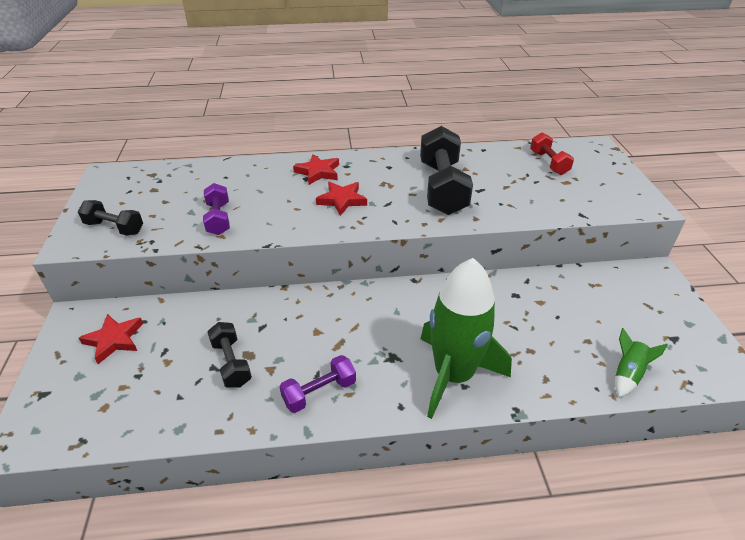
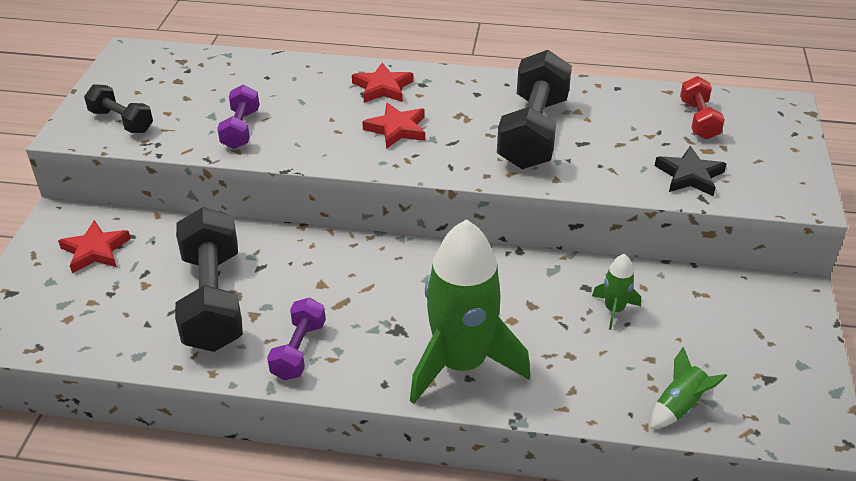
camera: 15 degrees right, 0 degrees up
black dumbbell [207,322,252,388] -> black dumbbell [175,207,243,352], size x1.86
purple dumbbell [279,355,356,413] -> purple dumbbell turned 60 degrees counterclockwise [267,298,326,380]
none -> green rocket [592,254,641,330]
none -> black star [655,146,726,196]

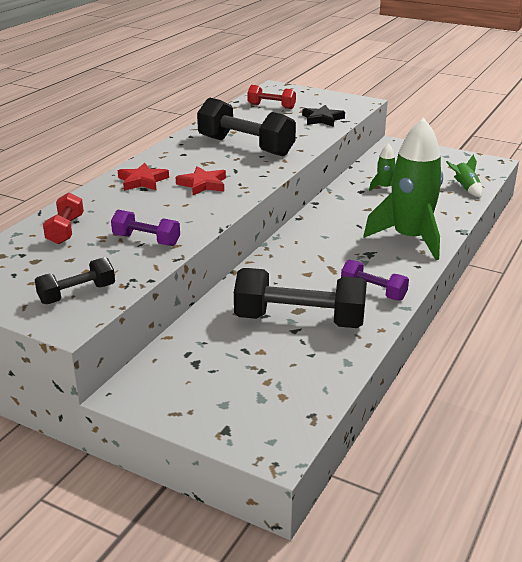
camera: 70 degrees left, 10 degrees down
red star [58,220,131,273] -> none
none -> red dumbbell [43,192,84,245]

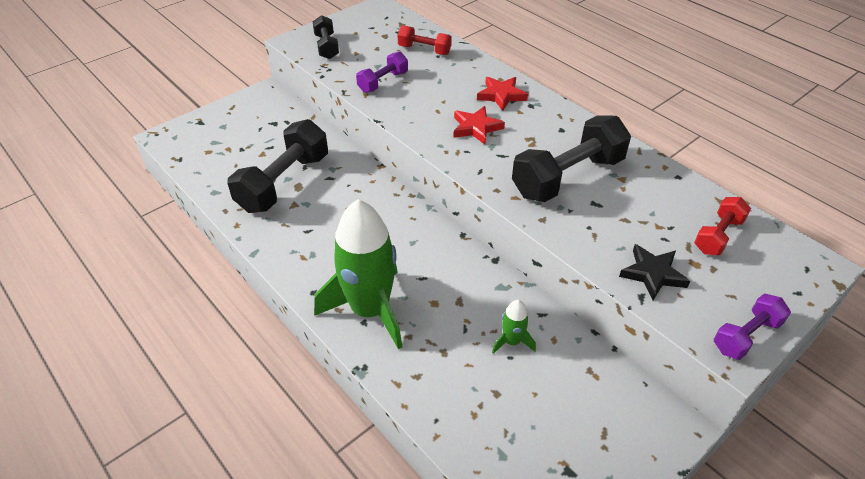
camera: 110 degrees right, 15 degrees up
purple dumbbell [341,260,409,301] -> purple dumbbell moved to [714,293,791,360]
green rocket [446,155,482,197] -> none

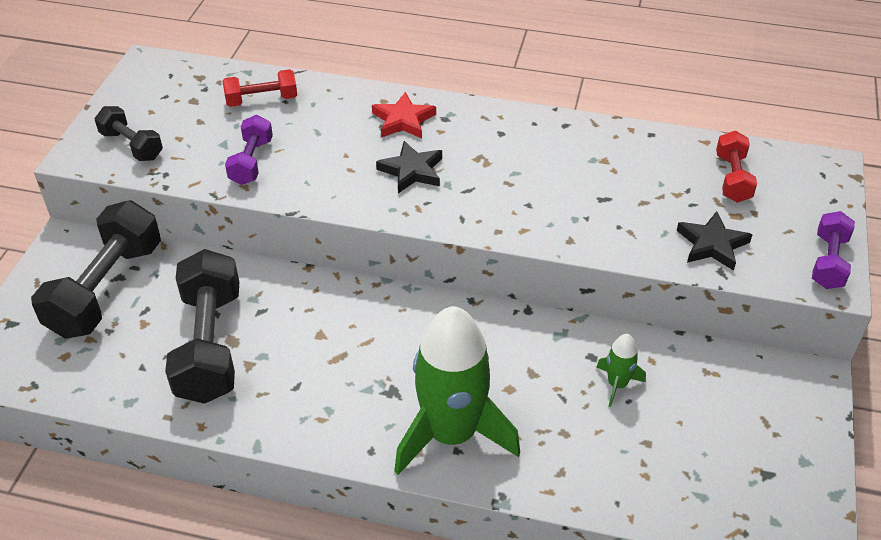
camera: 35 degrees left, 0 degrees up
red star [453,106,505,144] -> black star [376,141,442,193]
black dumbbell [512,115,631,202] -> black dumbbell moved to [31,200,161,339]

